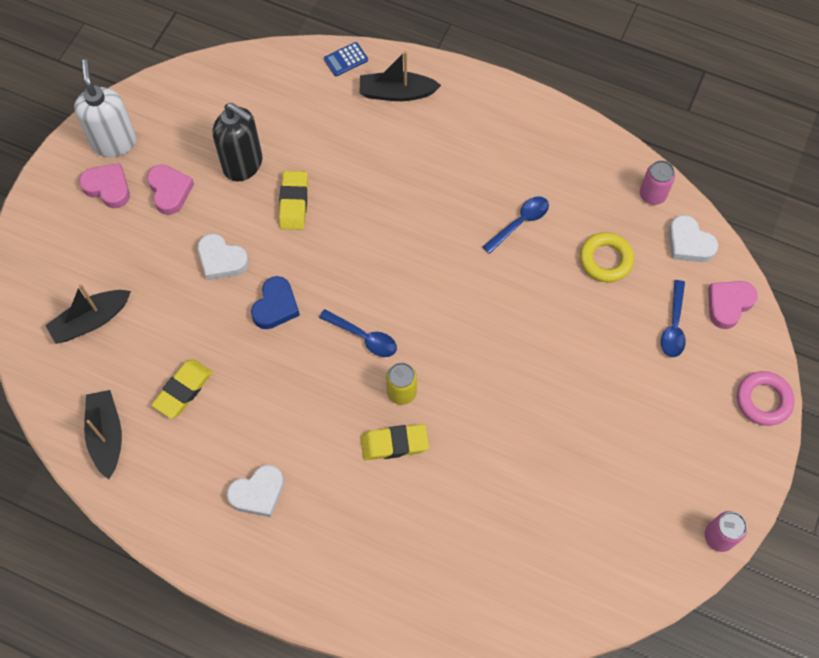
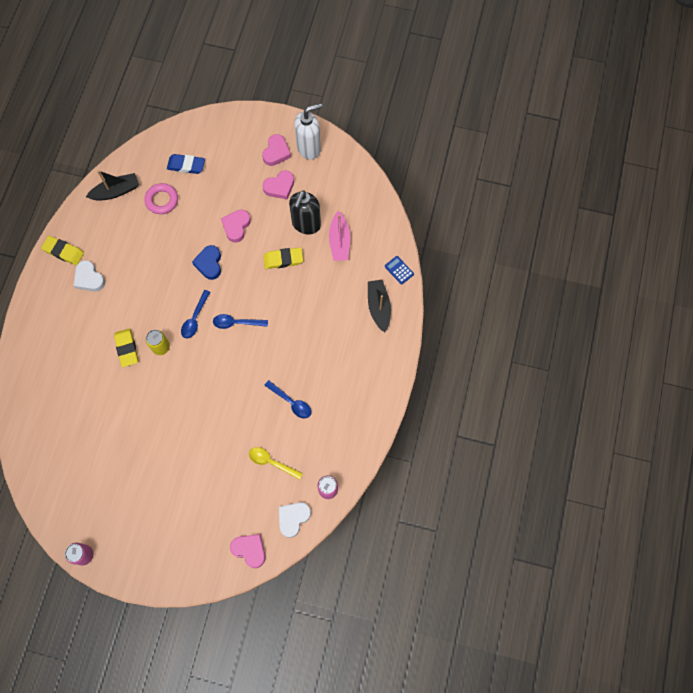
camera: 80 degrees right, 5 degrees up
black boat [45,284,131,344] -> blue eraser [167,154,205,174]
yellow eraser [152,359,212,419] -> yellow eraser moved to [41,236,84,265]
white heart [198,234,249,280] -> pink heart [221,210,251,243]
blue heart [251,276,300,329] -> blue heart turned 75 degrees clockwise [192,245,221,280]
yellow ring [580,232,634,282] -> yellow spoon [249,447,303,480]
blue spoon [661,280,686,357] -> blue spoon moved to [213,314,268,329]
pink ring [737,371,795,426] -> pink ring moved to [144,183,178,214]
none -> pink boat [329,211,350,261]

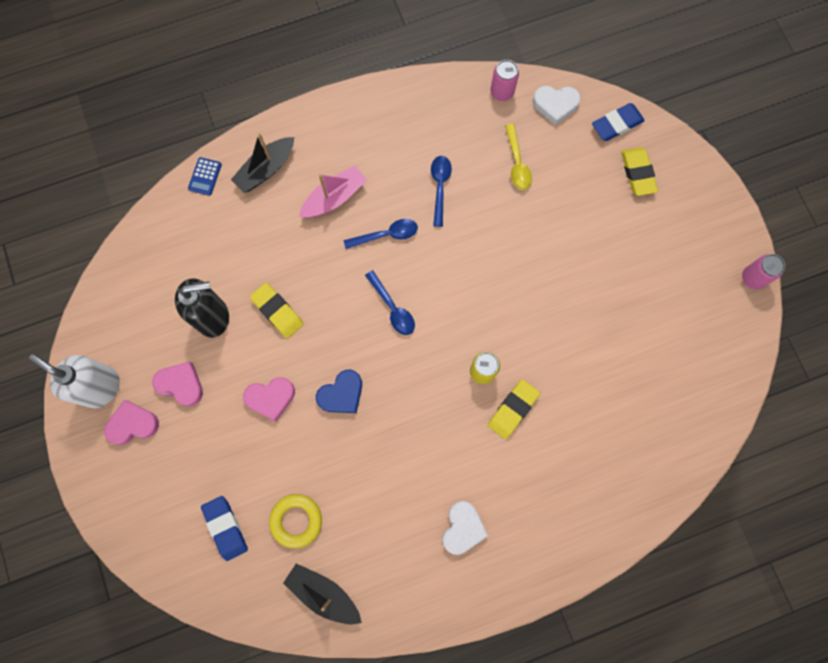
camera: 125 degrees left, 5 degrees up
yellow eraser [41,236,84,265] -> yellow eraser moved to [621,147,658,196]
pink ring [144,183,178,214] -> yellow ring [269,494,322,549]
blue spoon [181,290,210,339] -> blue spoon moved to [344,219,418,249]
pink heart [230,534,265,568] -> blue eraser [592,103,645,141]
pink boat [329,211,350,261] -> pink boat moved to [299,166,367,218]

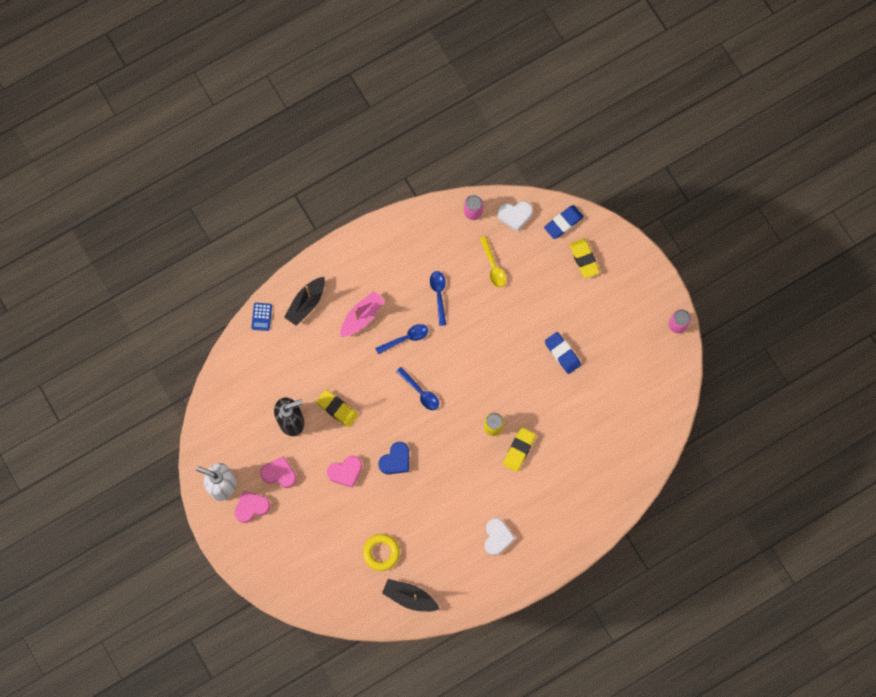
camera: 10 degrees left, 0 degrees up
blue eraser [201,496,248,561] -> blue eraser moved to [545,332,581,374]

